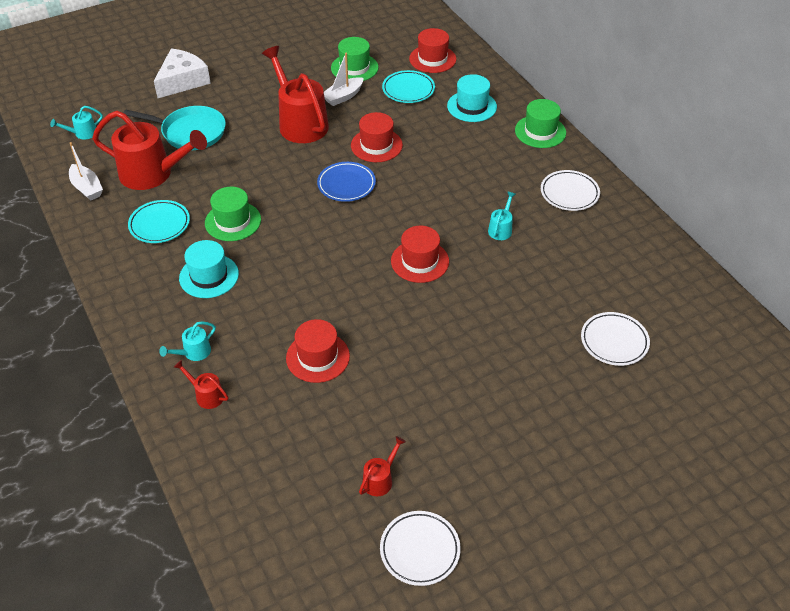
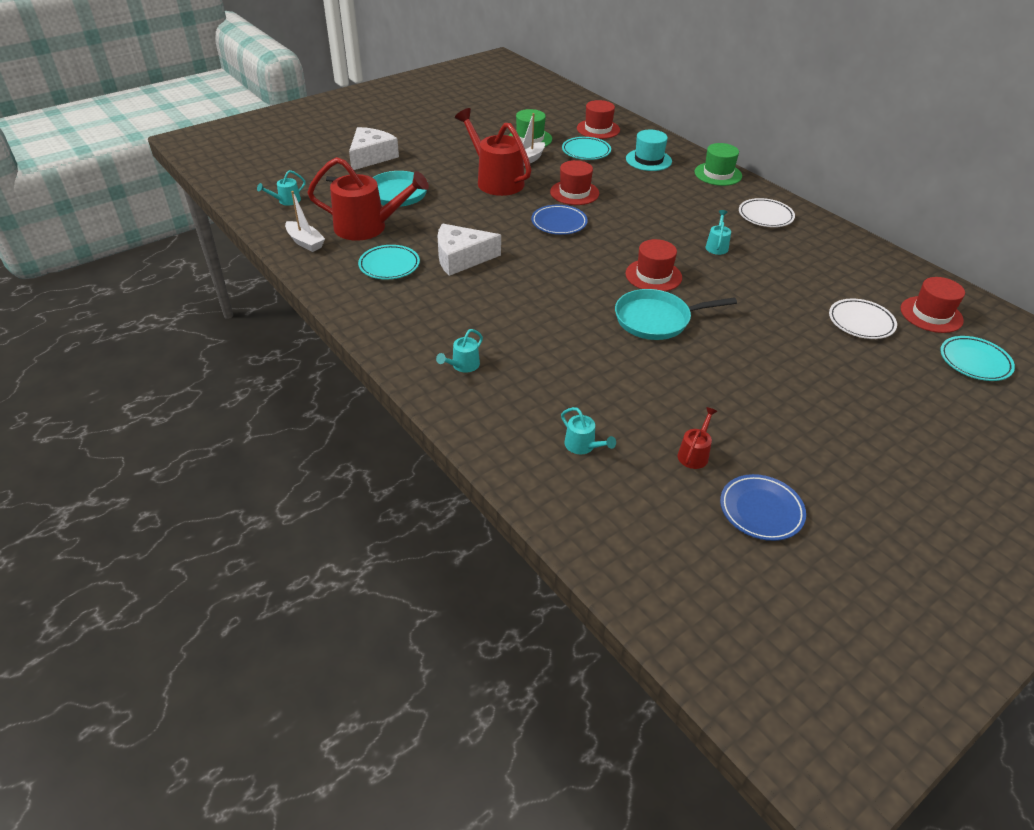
camera: 10 degrees left, 5 degrees down
red watering can [174,360,228,409] -> none
turquoise hat [179,240,239,298] -> none
green hat [205,187,261,241] -> white cheese [438,224,501,276]
red hat [286,319,350,383] -> red hat moved to [900,277,965,333]
white plate [380,511,461,586] -> blue plate [720,474,806,541]
none -> turquoise watering can [561,407,616,454]
none -> turquoise pan [615,289,737,340]
none -> turquoise plate [940,336,1015,381]

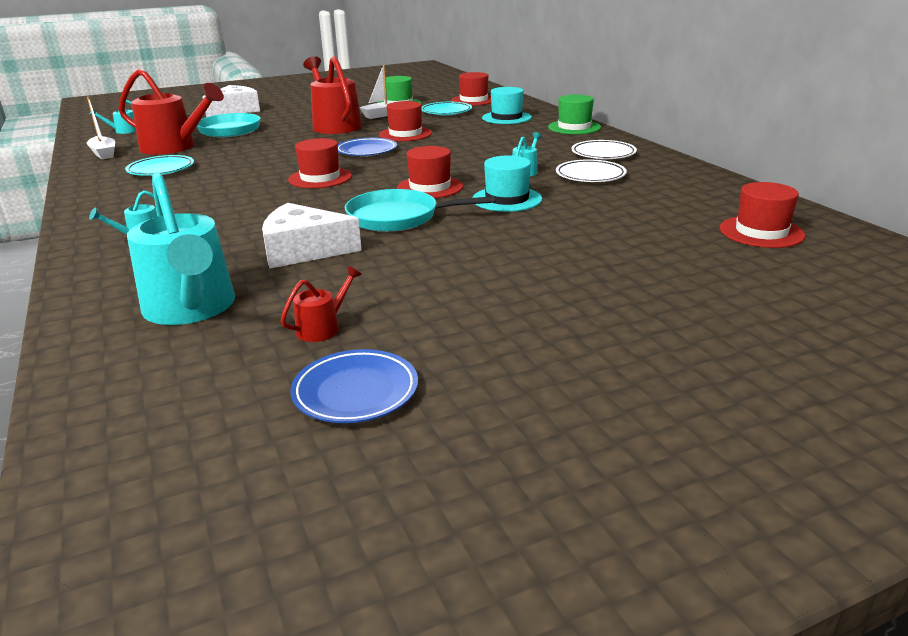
camera: 15 degrees right, 15 degrees down
white cheese [438,224,501,276] -> white cheese moved to [262,203,362,269]
turquoise watering can [561,407,616,454] -> turquoise watering can [127,172,235,325], size x2.29
white plate [829,299,897,339] -> white plate moved to [556,159,627,182]
turquoise plate [940,336,1015,381] -> none
none -> red hat [288,138,352,188]
none -> turquoise hat [472,155,542,212]

